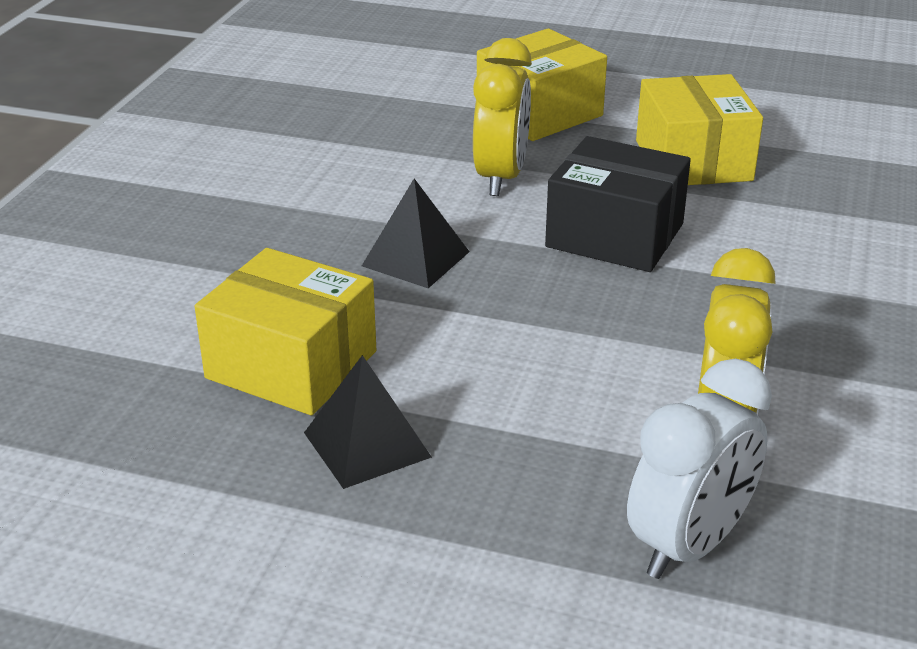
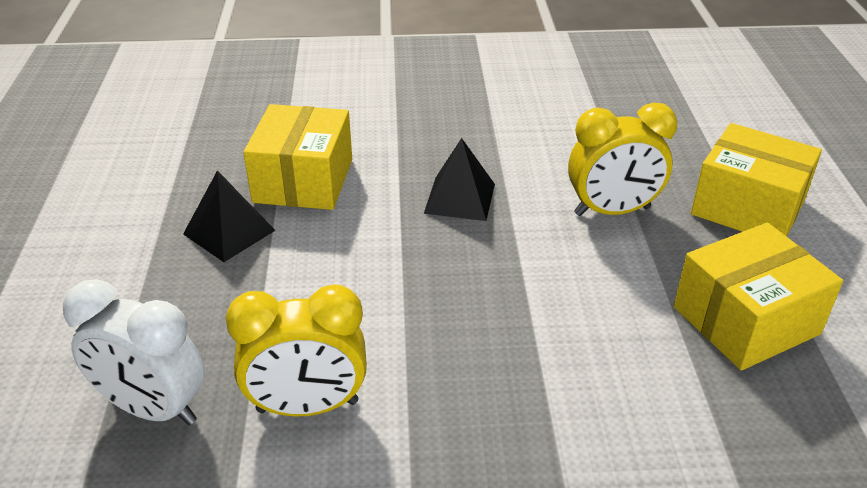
camera: 70 degrees right, 5 degrees up
black box [545,136,691,272] -> none

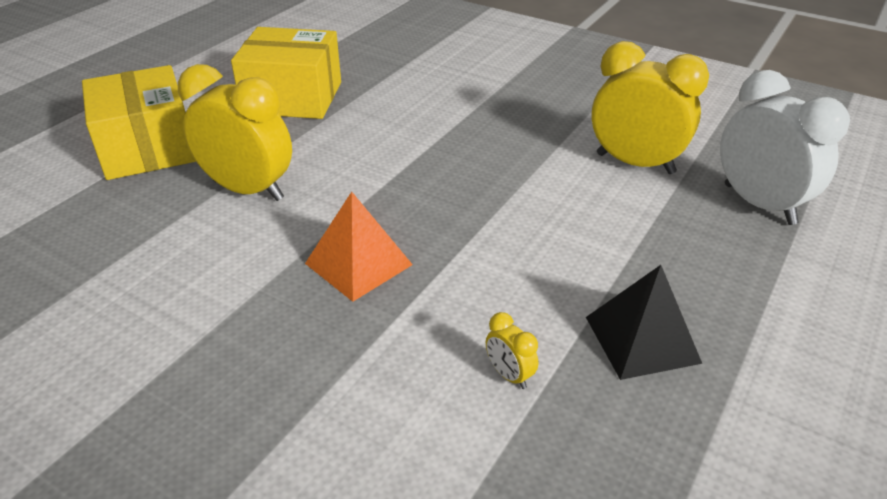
camera: 145 degrees left, 0 degrees up
yellow box [243,104,352,210] -> yellow clock [486,312,538,389]
black pyramid [424,138,495,221] -> orange pyramid [305,192,413,302]

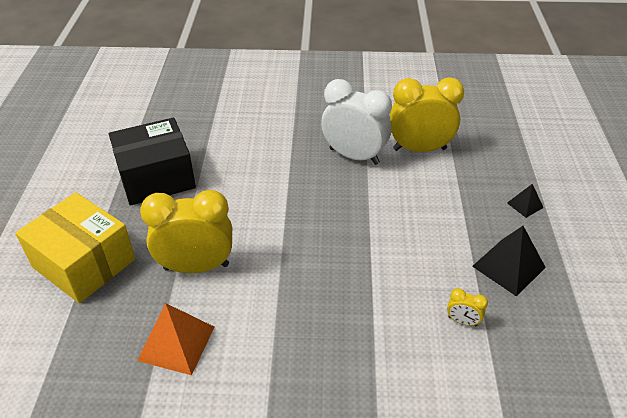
camera: 30 degrees left, 5 degrees up
yellow box [231,27,341,119] -> black box [109,118,196,206]
orange pyramid [305,192,413,302] -> orange pyramid moved to [137,303,214,375]
white clock [720,70,850,225] -> white clock moved to [321,79,392,165]
none -> black pyramid [507,184,543,218]

